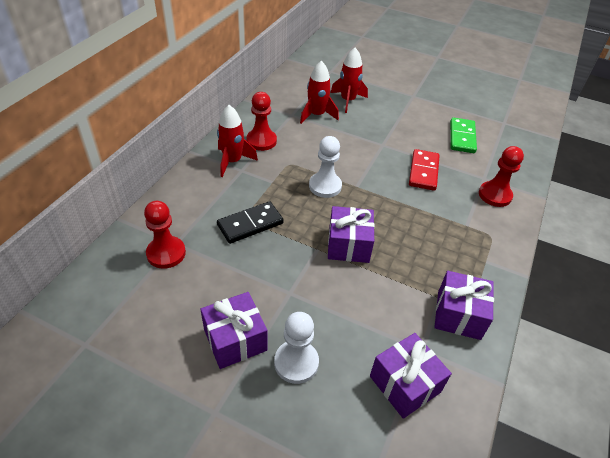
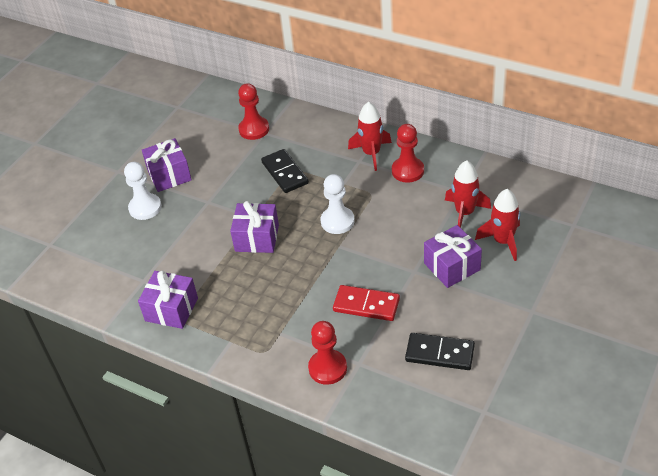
camera: 100 degrees right, 0 degrees up
purple gift [370,333,452,419] -> purple gift moved to [424,225,482,288]
green domino [450,117,477,153] -> black domino [405,333,475,370]

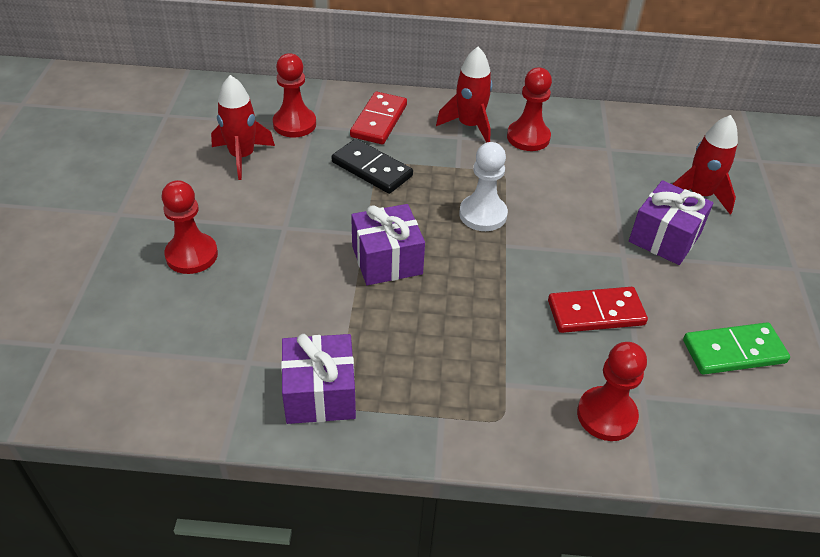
camera: 30 degrees left, 0 degrees up
white pawn [124,162,162,220] -> red pawn [162,180,218,274]
purple gift [142,138,192,192] -> none
black domino [405,333,475,370] -> green domino [683,322,790,375]
red rocket [445,160,491,228] -> red rocket moved to [211,75,275,180]
none -> red domino [350,92,407,144]

